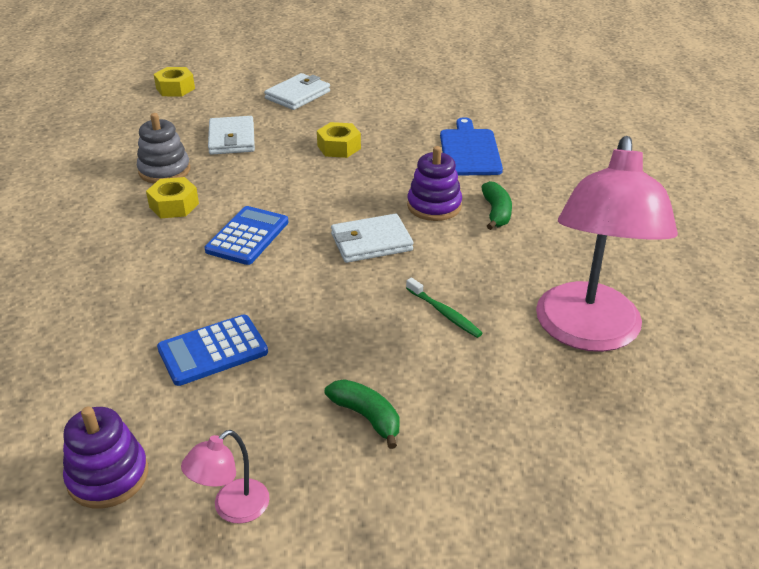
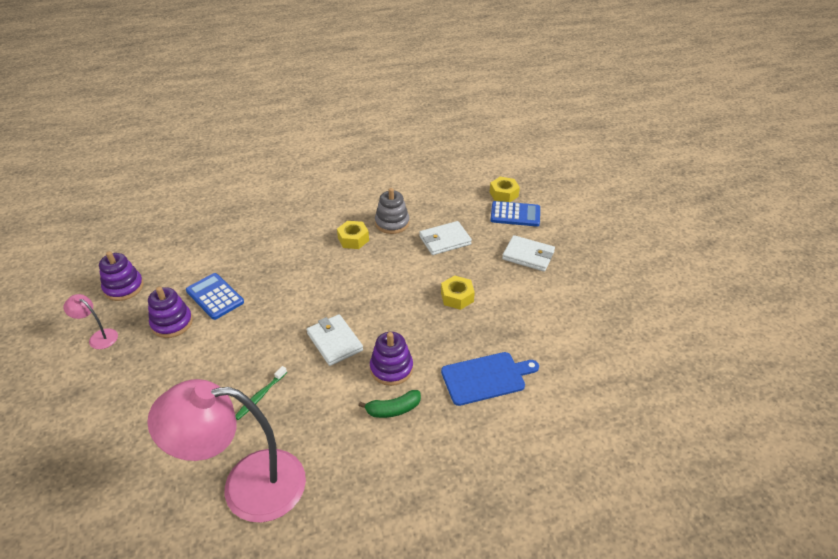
camera: 75 degrees right, 5 degrees up
blue calculator [205,206,288,265] -> blue calculator moved to [490,201,540,226]
green banana [325,379,400,449] -> none
none -> purple stacking toy [148,287,193,338]

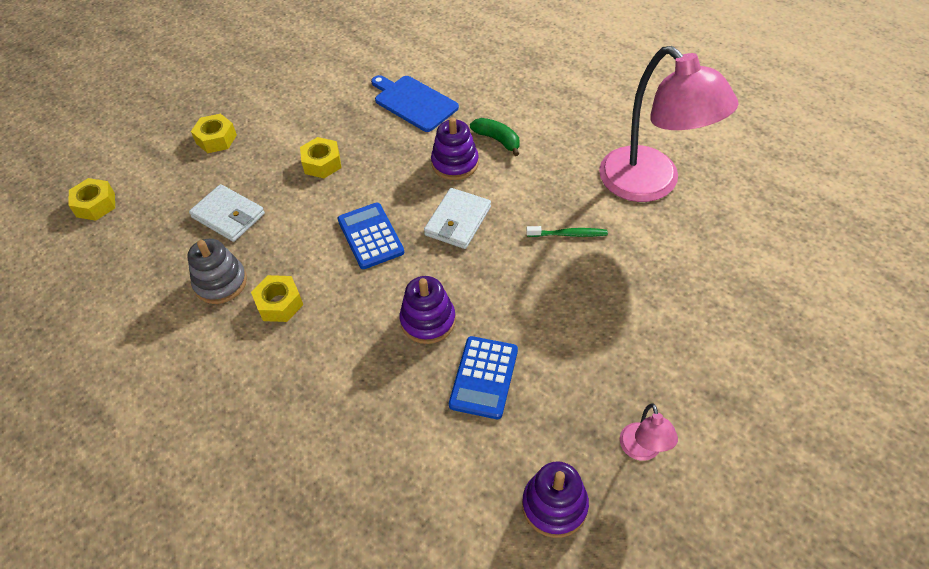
camera: 120 degrees left, 10 degrees up
purple stacking toy [148,287,193,338] -> purple stacking toy moved to [400,276,456,344]
blue calculator [490,201,540,226] -> blue calculator moved to [338,203,404,269]
white wallet [502,235,555,272] -> yellow nut [191,114,237,153]

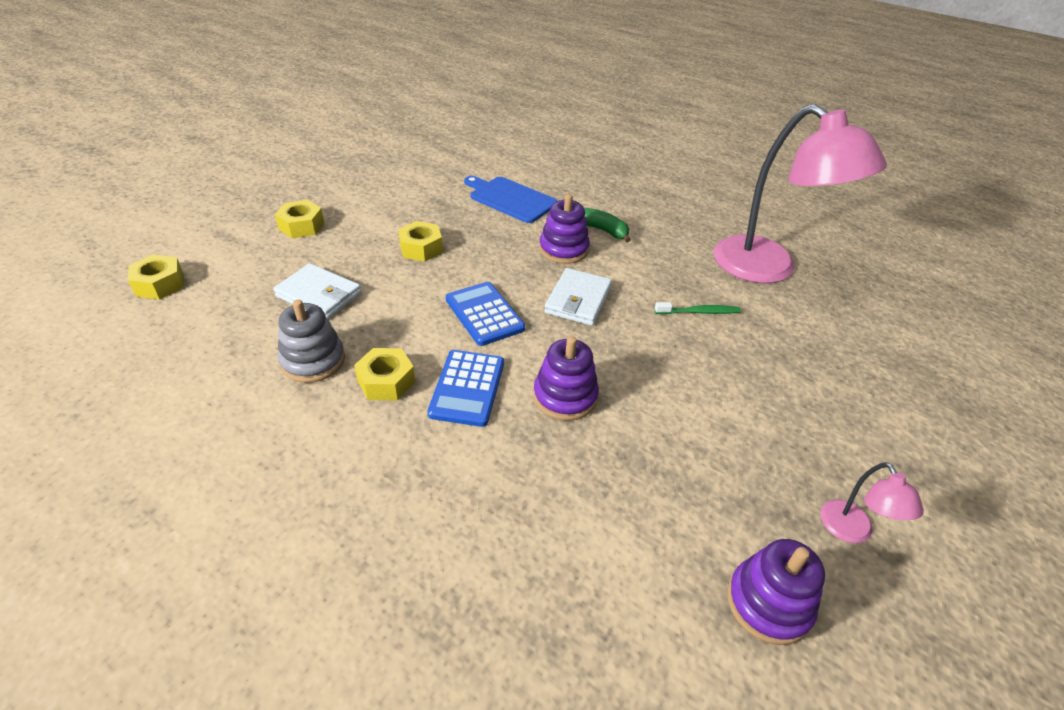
camera: 10 degrees left, 10 degrees down
blue calculator [449,336,518,419] -> blue calculator moved to [427,350,504,427]

